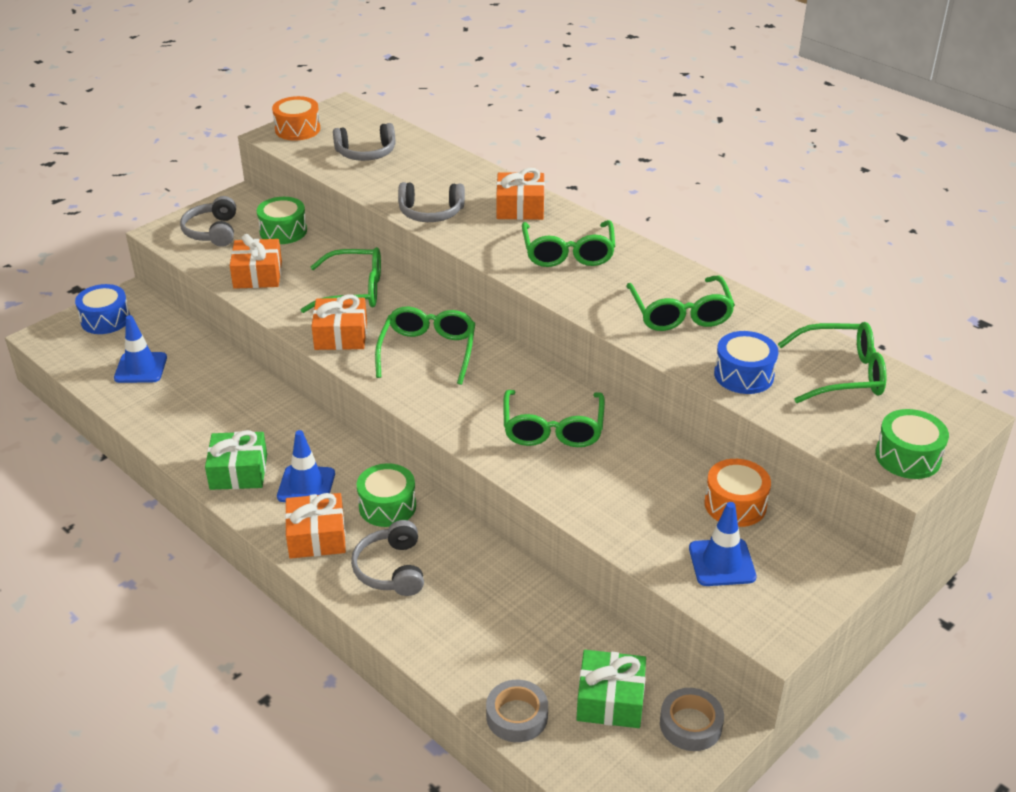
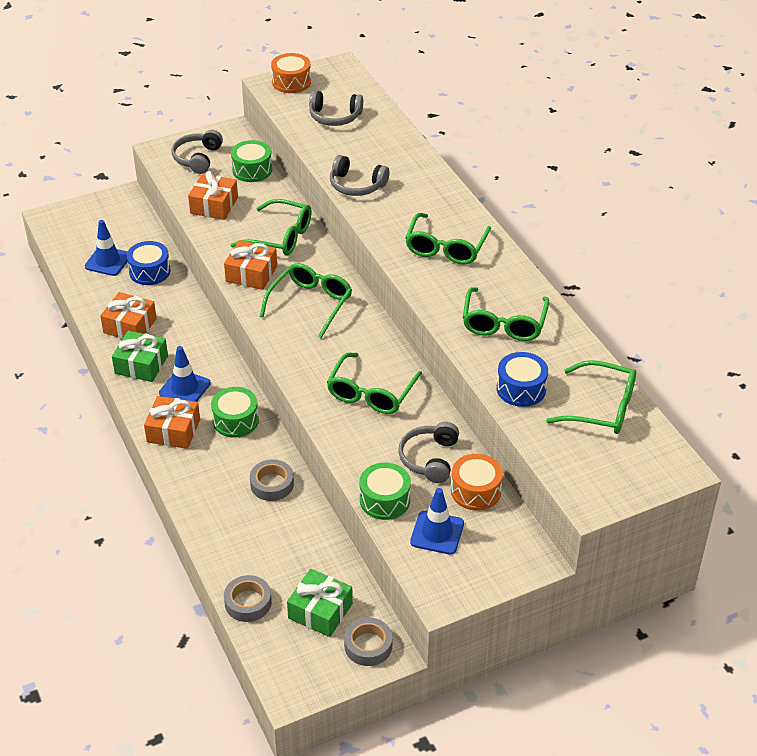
camera: 20 degrees right, 5 degrees up
blue drum [75,284,130,334] -> blue drum moved to [127,241,171,285]
grey headphones [351,520,424,596] -> grey headphones moved to [398,422,459,483]
orange gift [496,168,545,220] -> orange gift moved to [100,292,157,339]
green drum [875,409,949,479] -> green drum moved to [359,463,411,520]
none -> grey tape [250,459,294,501]

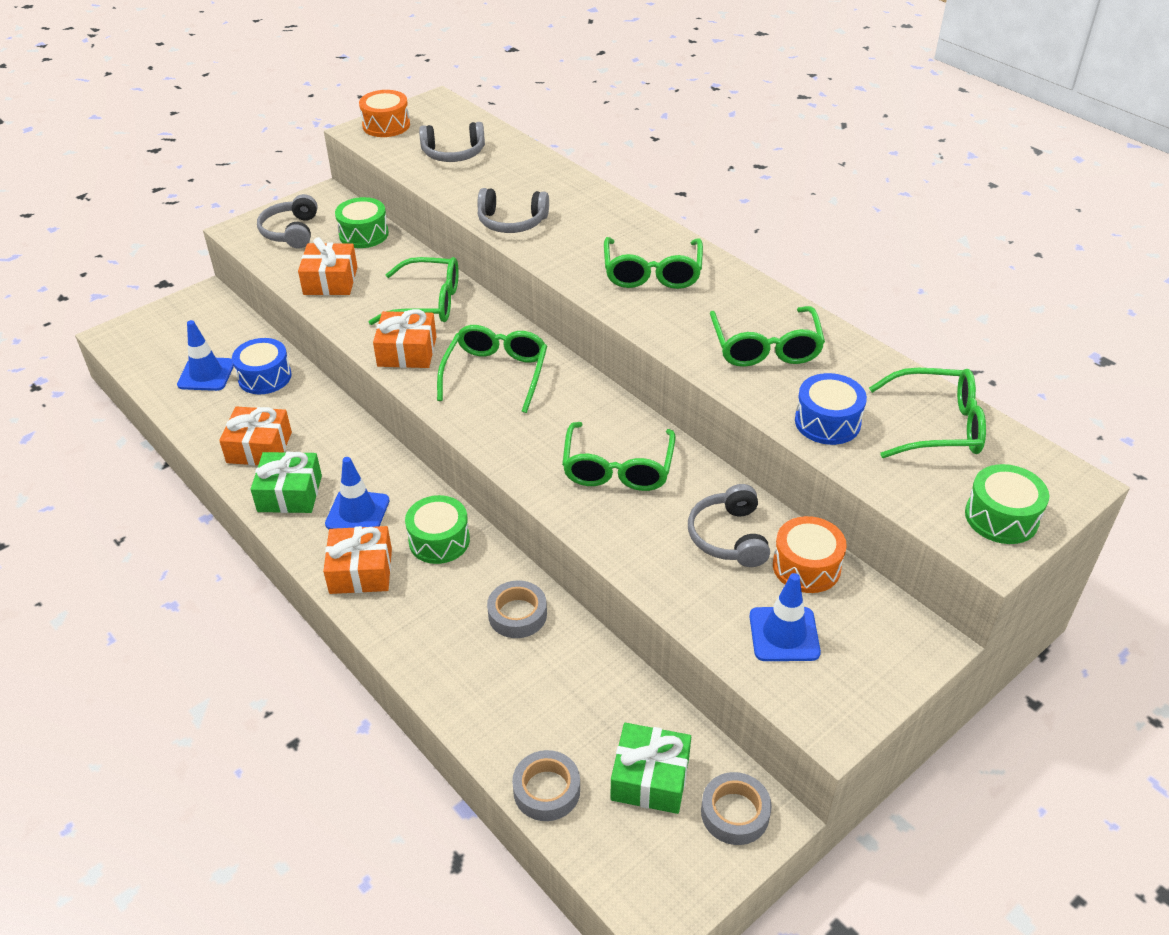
camera: 15 degrees left, 0 degrees up
green drum [359,463,411,520] -> green drum moved to [965,464,1049,544]

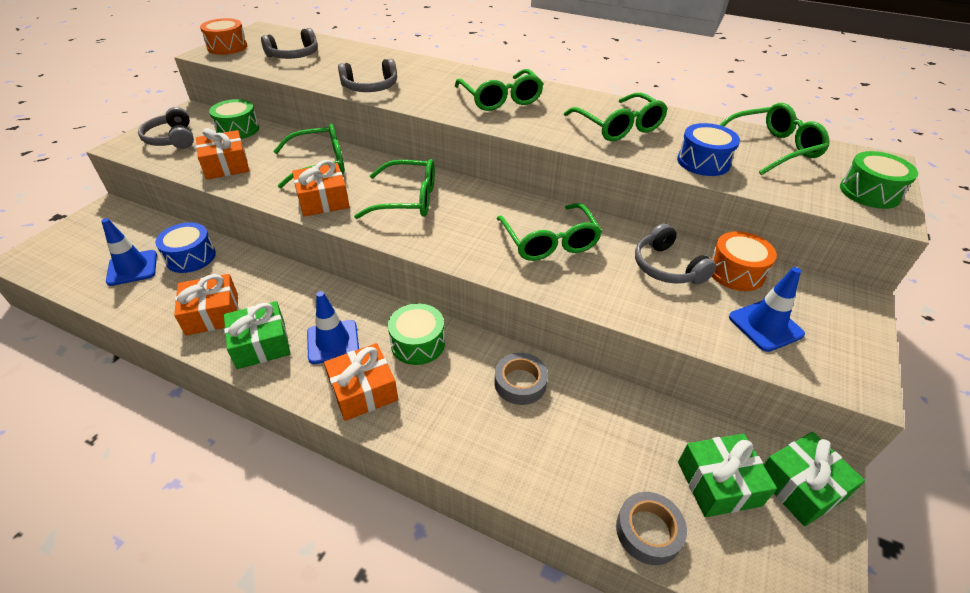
camera: 25 degrees left, 0 degrees up
green glasses [437,325,547,413] -> green glasses turned 105 degrees clockwise [354,159,435,219]
grey tape [701,772,772,845] -> green gift [764,432,865,526]

